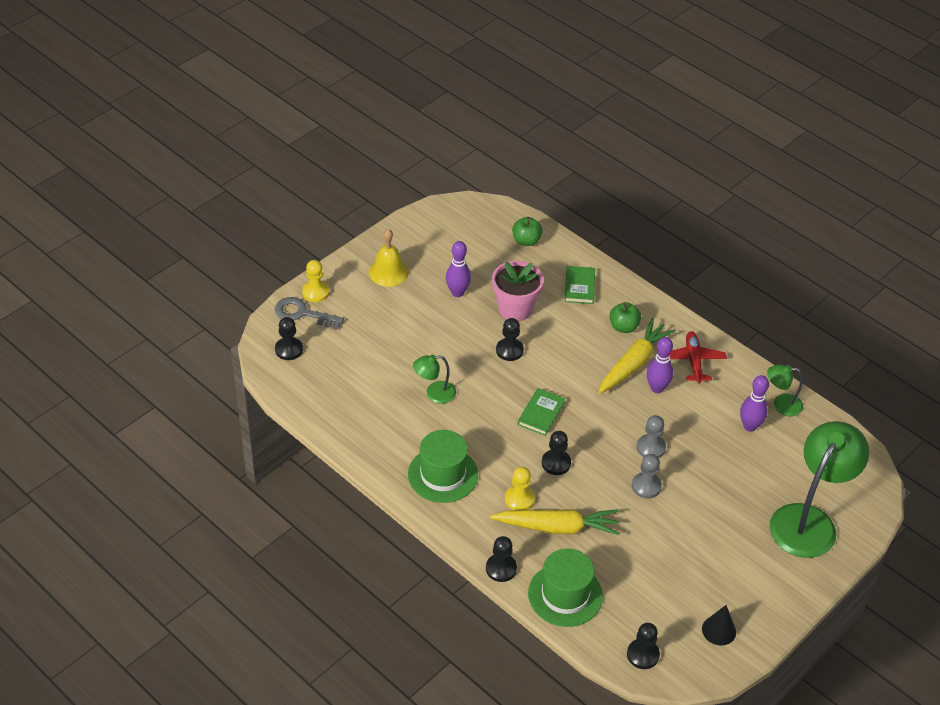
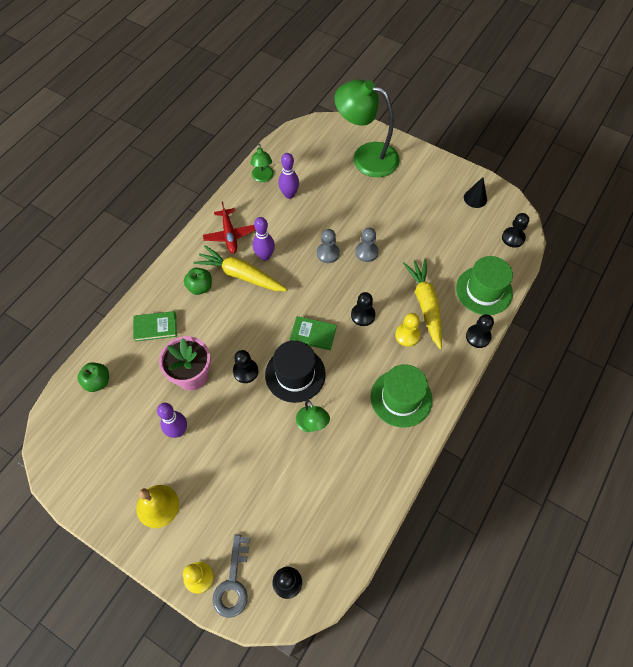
camera: 100 degrees left, 15 degrees up
red plane [670,331,727,384] -> red plane turned 90 degrees counterclockwise [203,202,255,253]
none -> black hat [265,340,326,403]

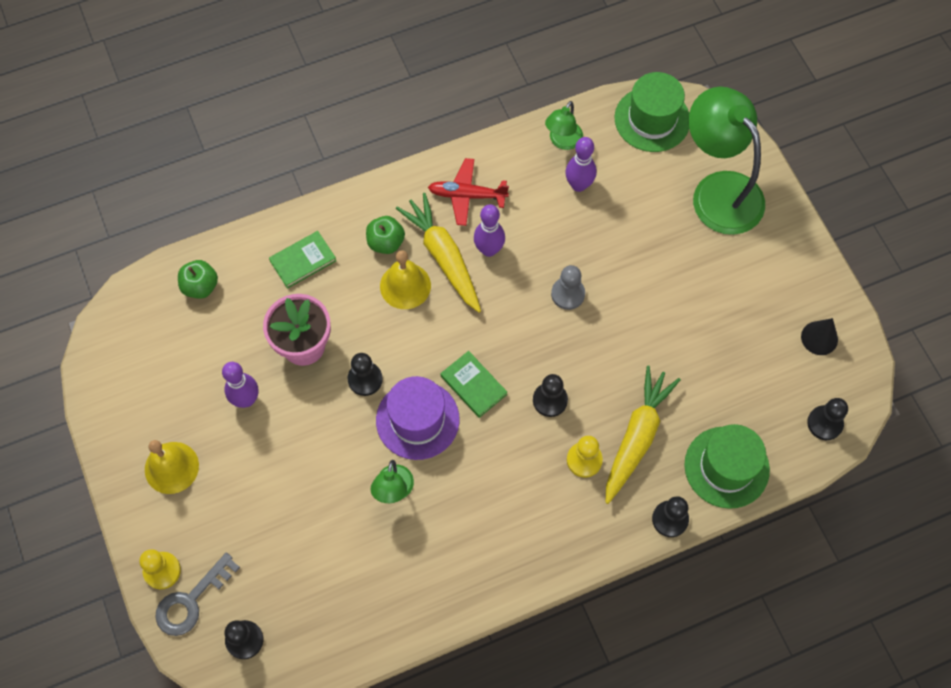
camera: 35 degrees right, 5 degrees up
green book [133,311,177,342] -> green book turned 60 degrees counterclockwise [269,231,336,289]
red plane [203,202,255,253] -> red plane turned 75 degrees clockwise [428,158,509,226]
black hat [265,340,326,403] -> purple hat [376,376,460,460]
grey pawn [355,228,379,262] -> none
green hat [371,364,432,428] -> green hat moved to [615,72,689,152]
none -> yellow bell [380,250,431,309]

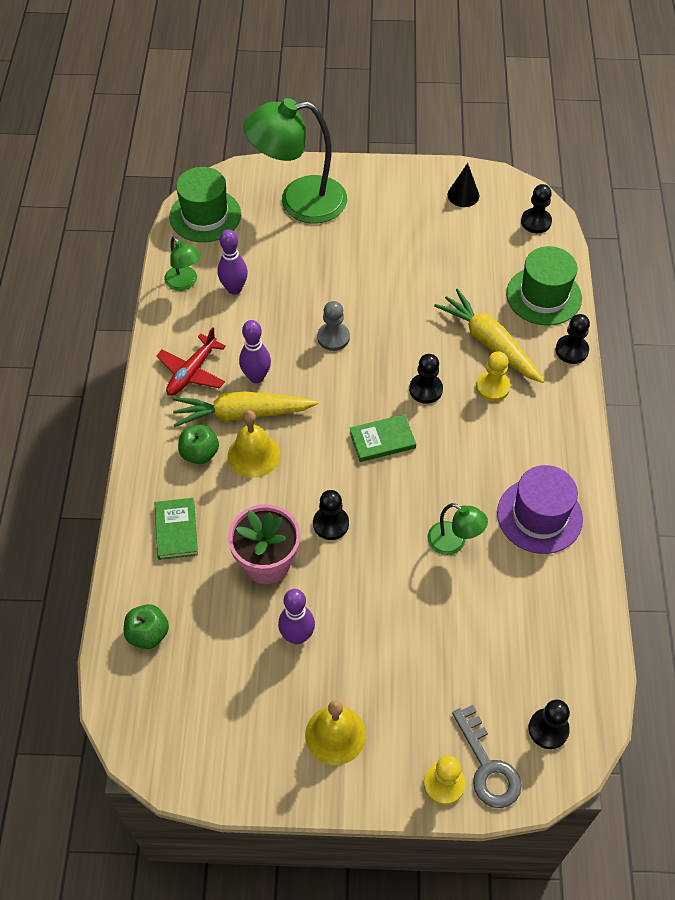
camera: 65 degrees left, 10 degrees down
purple hat [376,376,460,460] -> purple hat moved to [497,465,583,554]

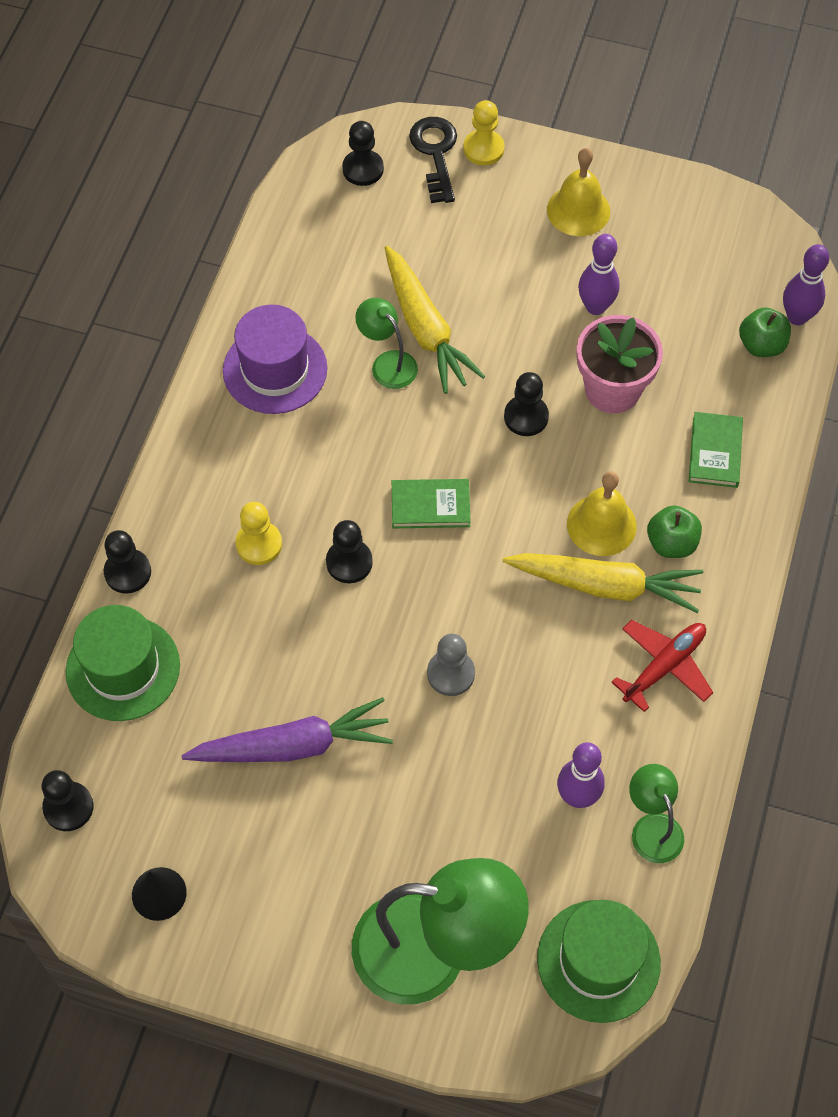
camera: 165 degrees left, 5 degrees up
purple bowling pin [239,320,271,383] -> purple bowling pin moved to [783,244,830,325]
yellow carrot [434,289,544,383] -> yellow carrot moved to [385,246,485,394]
grey key [452,705,522,808] -> black key [409,117,457,203]
none -> purple carrot [182,697,393,762]

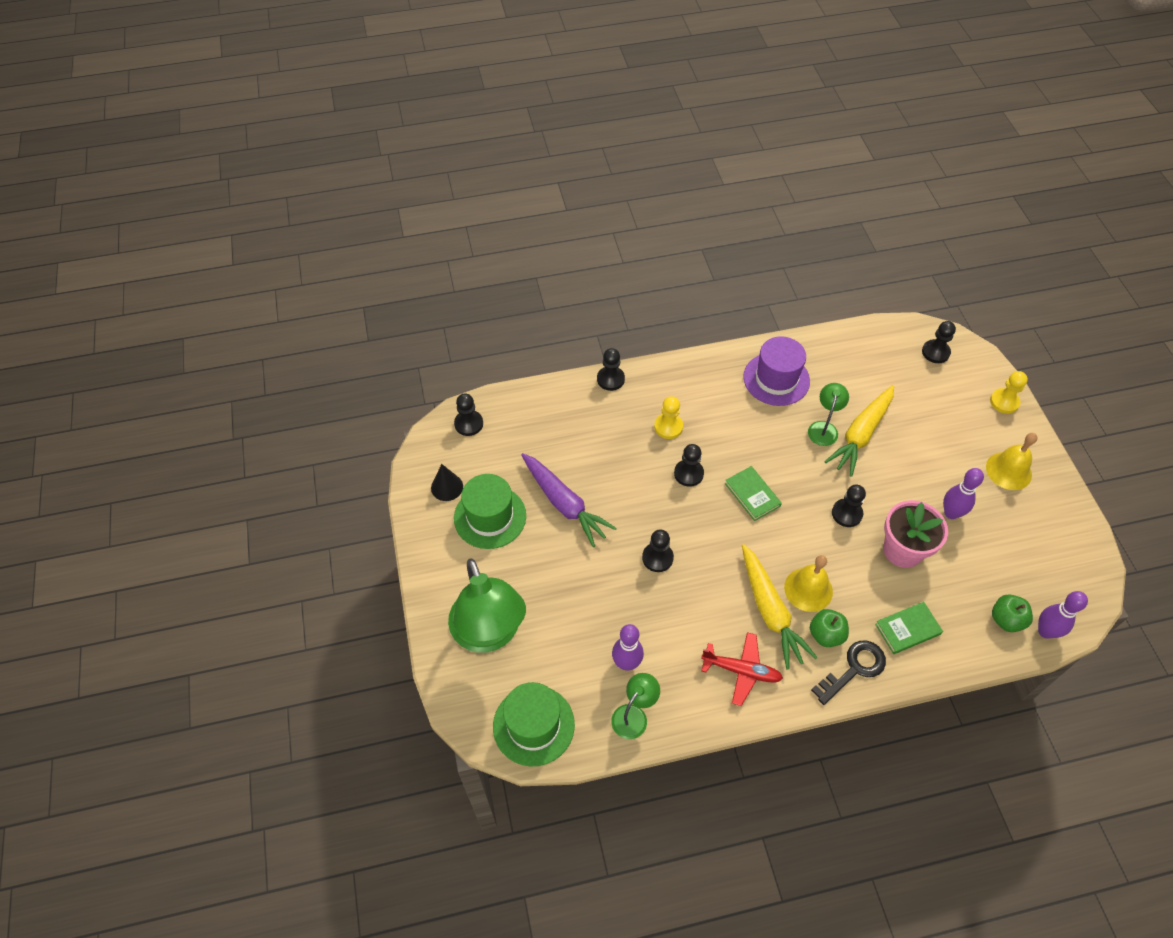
camera: 60 degrees right, 5 degrees down
green hat [66,605,180,721] -> green hat moved to [454,474,526,549]
black key [409,117,457,203] -> black key moved to [811,641,886,705]
grey pawn [427,634,475,696] -> black pawn [642,529,674,572]

